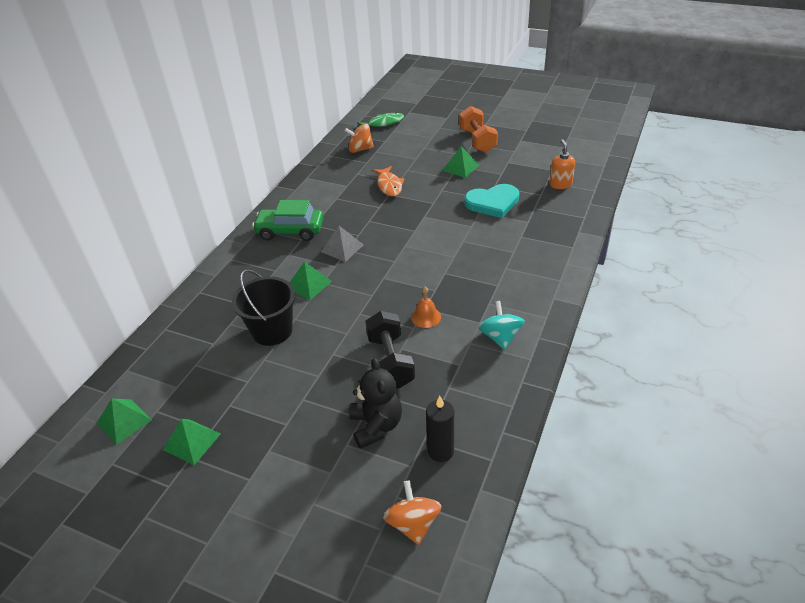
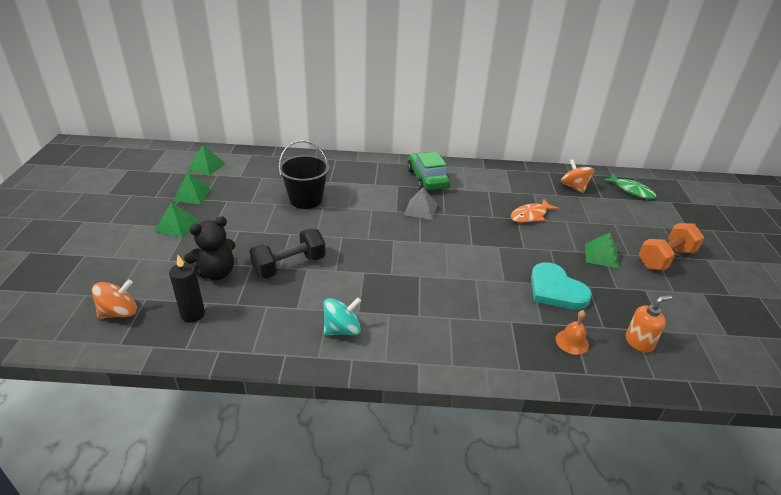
camera: 65 degrees right, 5 degrees down
green pyramid [290,261,332,300] -> green pyramid moved to [154,202,199,237]
orange bell [411,287,441,328] -> orange bell moved to [556,310,589,355]

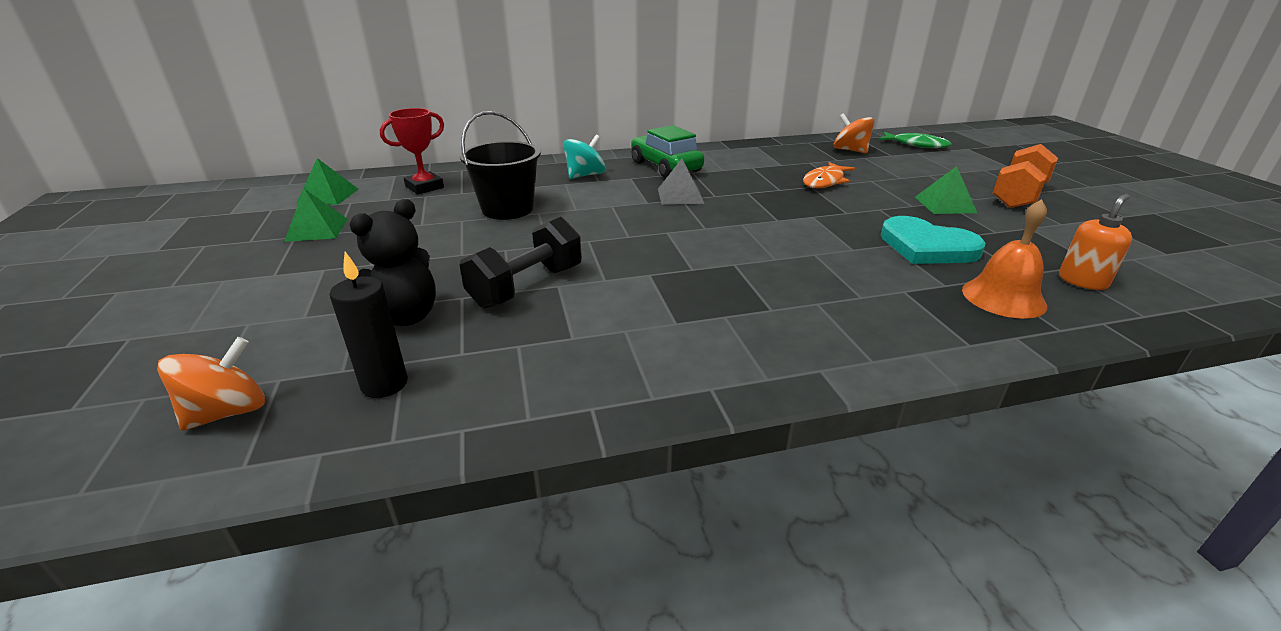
camera: 15 degrees left, 5 degrees down
green pyramid [154,202,199,237] -> none
turquoise spinning top [324,297,361,335] -> turquoise spinning top moved to [563,135,606,179]
orange bell [556,310,589,355] -> orange bell [962,199,1047,319], size x1.53
none -> red trophy [380,108,444,194]

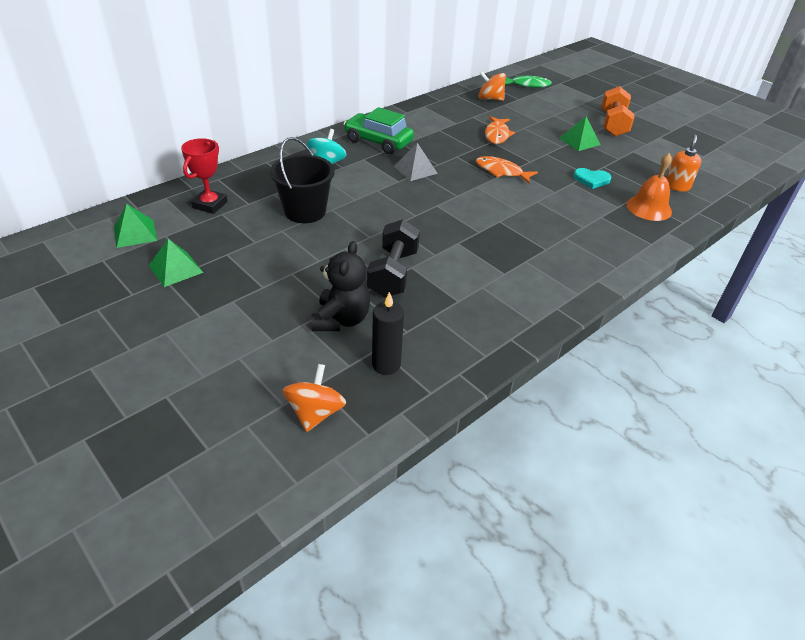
camera: 30 degrees left, 10 degrees up
turquoise heart [880,216,985,264] -> turquoise heart [573,168,611,189], size x0.59
none -> orange fish [476,156,538,183]

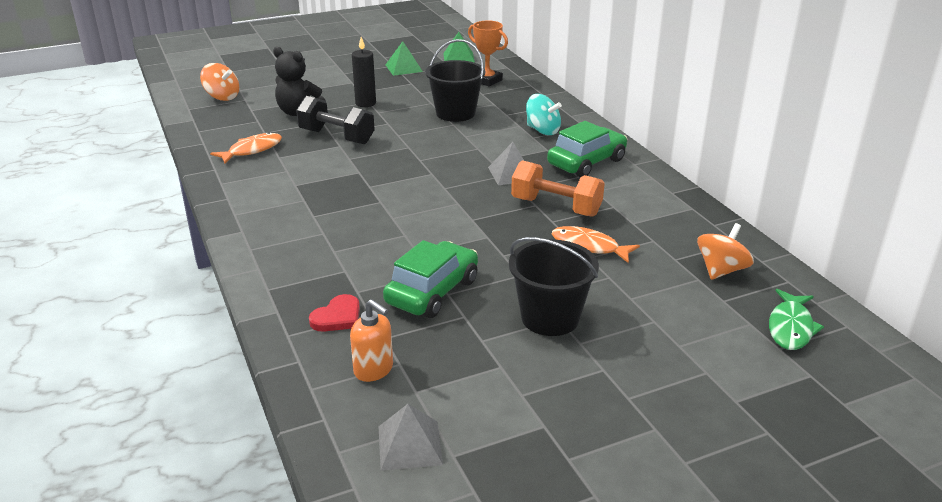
camera: 110 degrees right, 10 degrees down
red trophy [181,138,228,214] -> orange trophy [468,20,508,86]
black candle [372,292,404,375] -> black candle moved to [352,37,376,107]
orange fish [476,156,538,183] -> orange fish moved to [210,132,282,164]
green pyramid [559,116,601,151] -> black bucket [509,237,599,336]
turquoise heart [573,168,611,189] -> green car [383,240,478,318]
orange dumbbell [601,86,635,137] -> orange dumbbell moved to [511,160,605,217]
orange bell [626,153,672,221] -> red heart [309,294,360,332]
none -> grey pyramid [379,404,443,471]

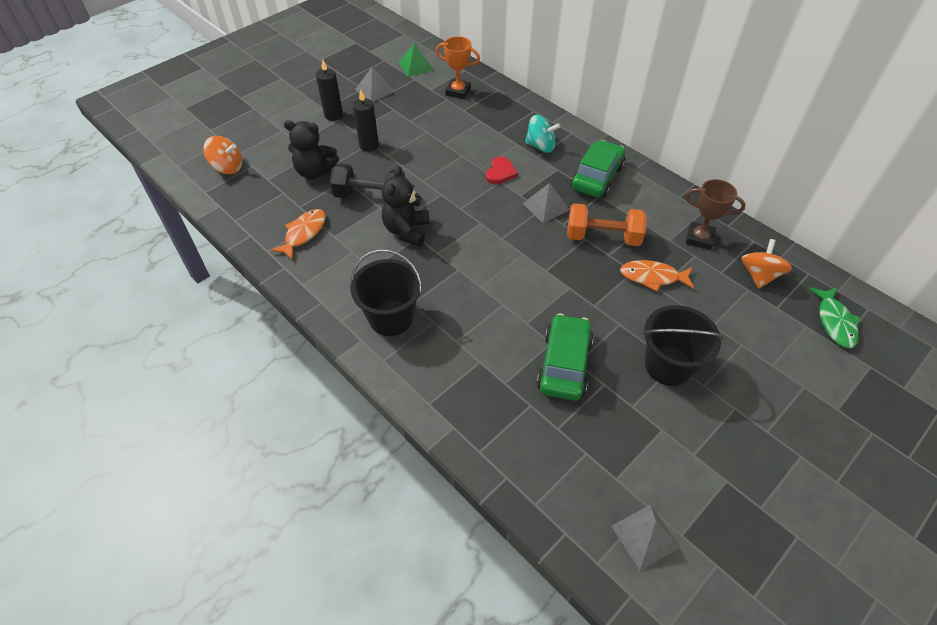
camera: 20 degrees left, 20 degrees up
red heart [309,294,360,332] -> red heart moved to [486,156,518,184]
orange soap dispenser [350,299,393,382] -> none
green pyramid [385,41,423,76] -> grey pyramid [355,67,395,102]
black bucket [425,39,485,122] -> black bucket moved to [350,249,422,336]
none -> black candle [316,60,343,121]
none -> black teddy bear [382,166,430,247]
none -> brown trophy [685,179,746,250]

